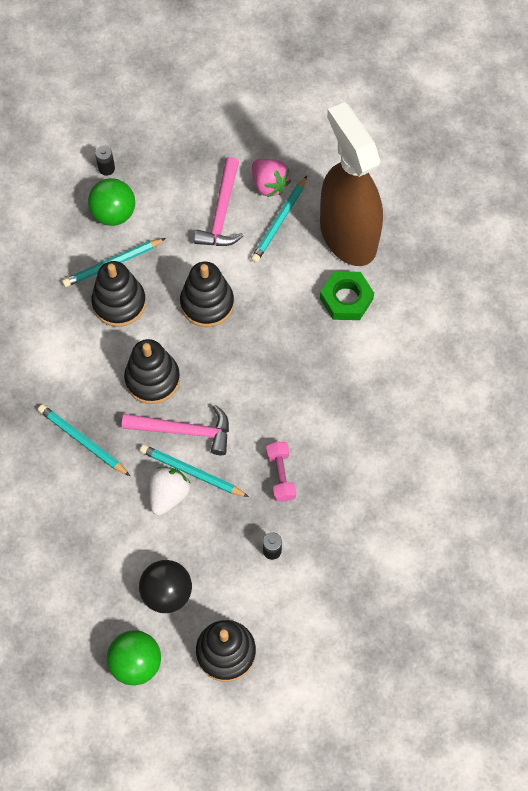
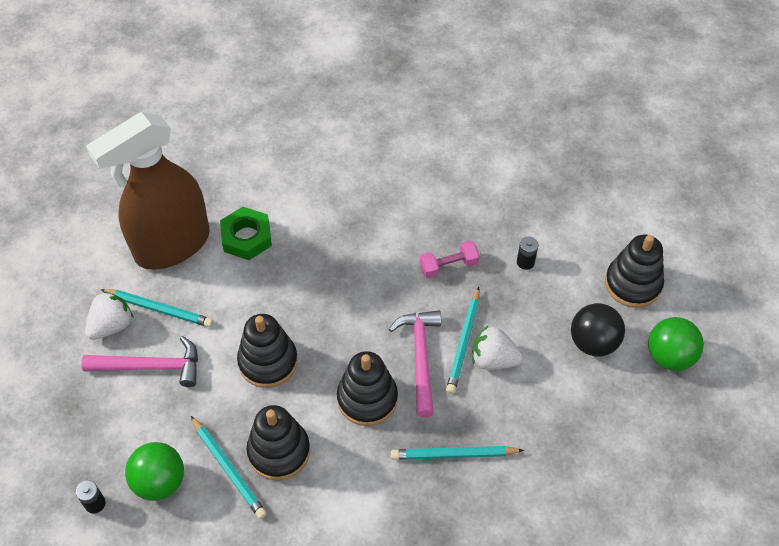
camera: 100 degrees left, 10 degrees down
turquoise pencil [38,404,130,476] -> turquoise pencil turned 60 degrees clockwise [391,446,524,460]
pink strawberry [252,159,291,197] -> white strawberry [85,291,134,340]

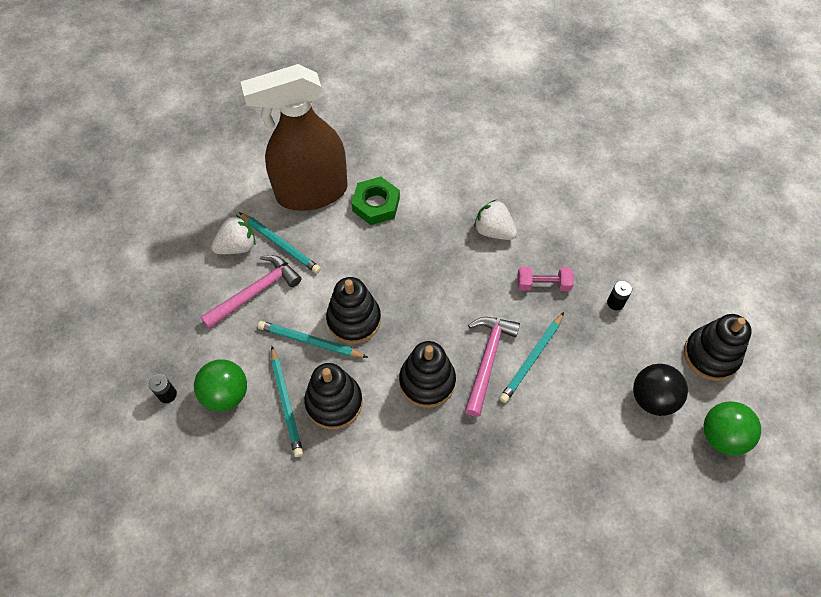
camera: 20 degrees right, 5 degrees up
pink hammer [82,336,198,387] -> pink hammer turned 60 degrees counterclockwise [201,255,301,329]
turquoise pencil [391,446,524,460] -> turquoise pencil moved to [258,321,368,358]
white strawberry [472,326,523,370] -> white strawberry moved to [474,200,517,240]

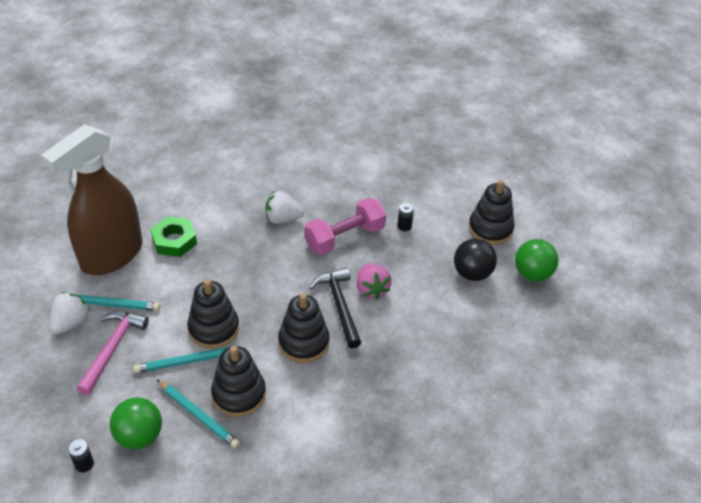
camera: 35 degrees left, 15 degrees down
pink hammer [465,317,520,417] -> black hammer [309,267,361,349]
turquoise pencil [499,312,564,403] -> pink strawberry [356,263,392,300]
pink dumbbell [517,267,574,291] -> pink dumbbell [305,198,386,255], size x1.72

